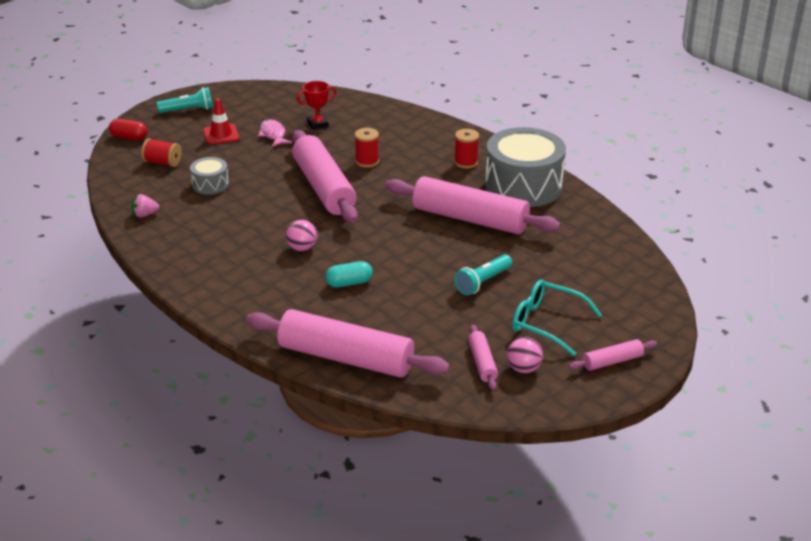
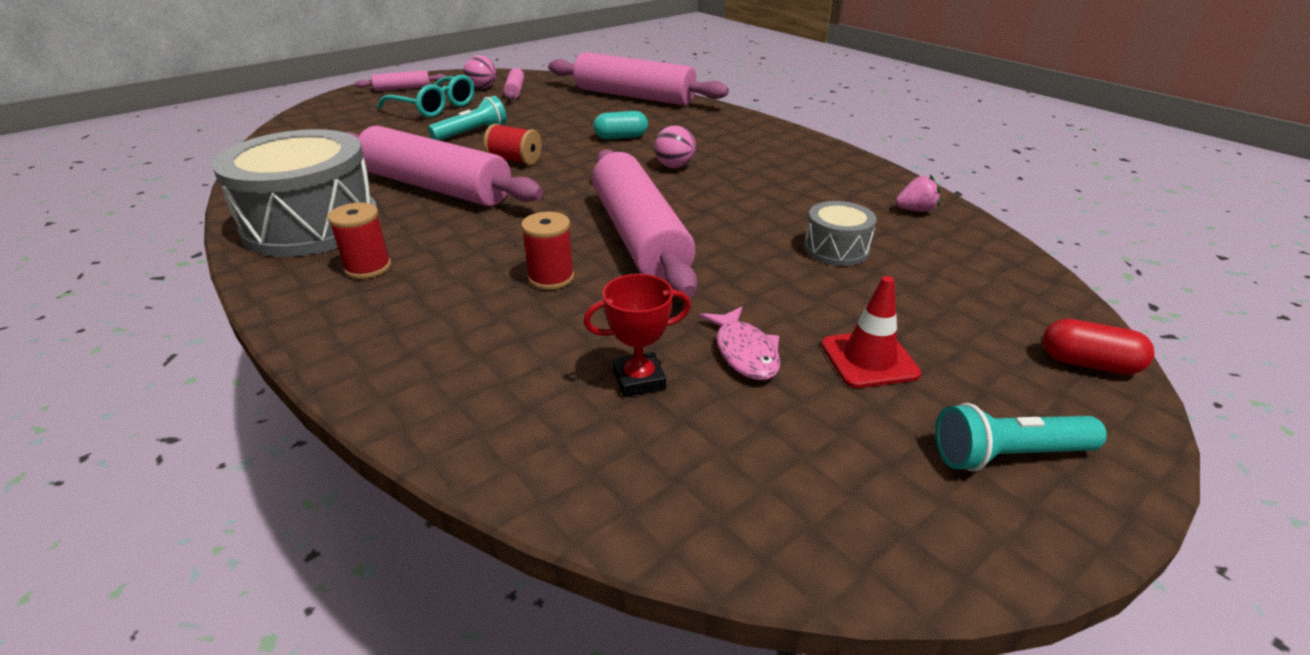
camera: 175 degrees left, 0 degrees up
red spool [141,138,182,167] -> red spool moved to [484,124,542,165]

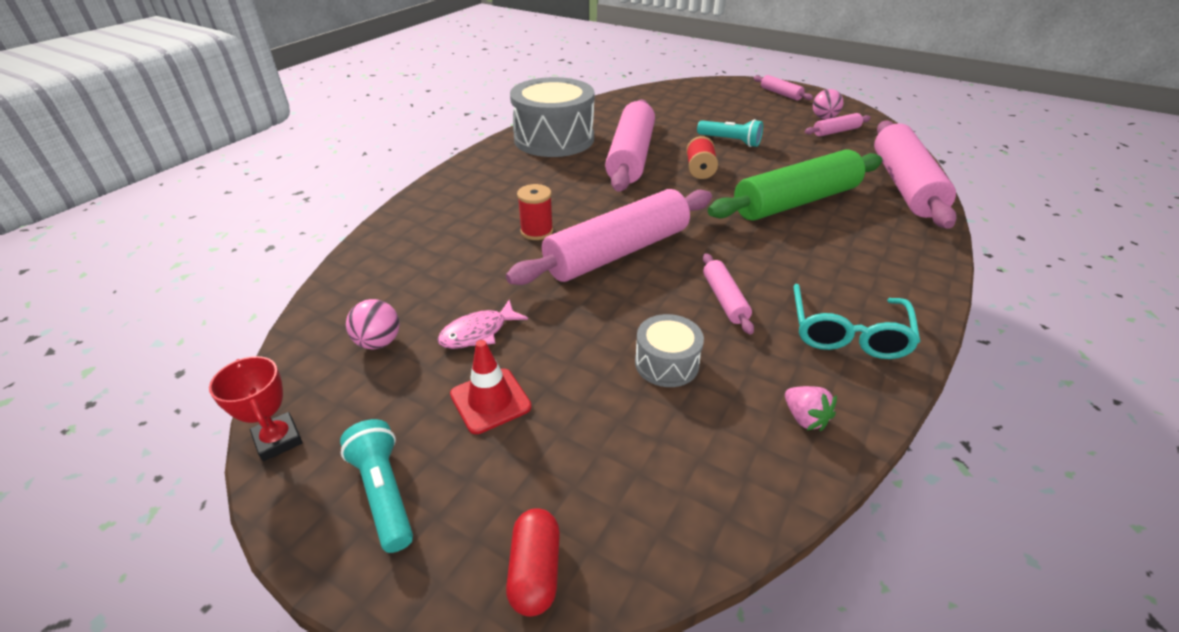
camera: 70 degrees right, 5 degrees up
red spool [328,203,391,279] -> none
turquoise glasses [377,75,475,118] -> turquoise glasses moved to [793,284,921,359]
red trophy [584,274,691,397] -> red trophy moved to [209,356,303,462]
turquoise capsule [593,111,648,139] -> green rolling pin [708,150,882,221]
pink ball [654,126,696,168] -> pink ball moved to [346,299,399,349]
none -> pink rolling pin [703,253,754,335]

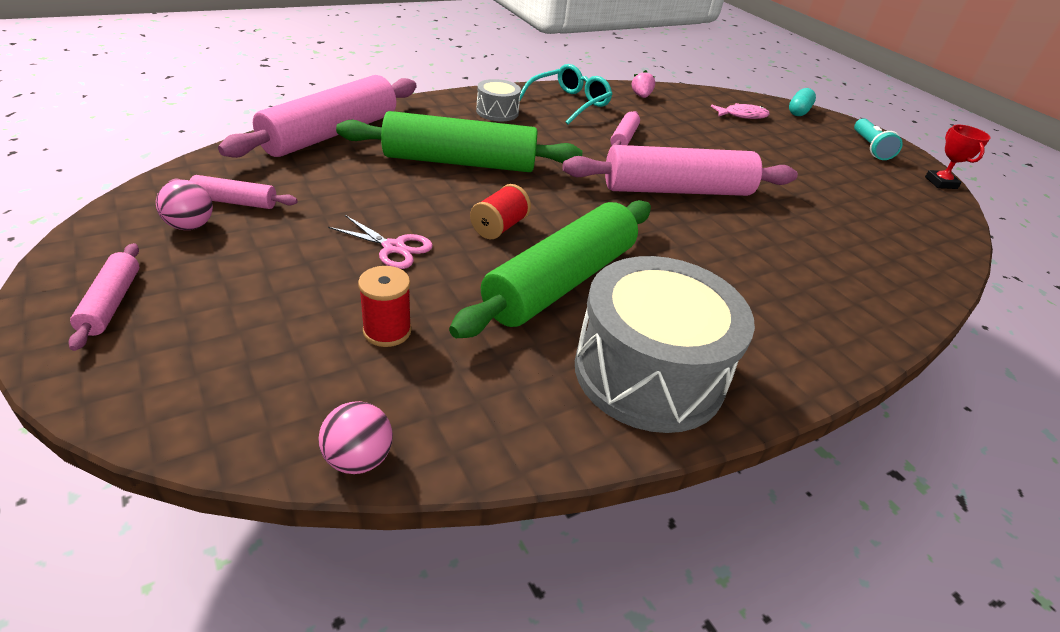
camera: 155 degrees left, 0 degrees up
pink ball [346,299,399,349] -> pink ball moved to [318,401,393,474]
pink fish [437,299,528,349] -> pink fish moved to [711,103,770,119]
red traffic cone [450,340,532,434] -> none
red capsule [506,508,560,617] -> turquoise capsule [789,88,816,116]
red spool [517,184,553,240] -> red spool moved to [358,266,412,347]
pink rolling pin [605,99,655,192] -> green rolling pin [449,200,651,338]
grey drum [635,314,704,387] -> grey drum moved to [476,79,521,121]
turquoise flashlight [697,119,763,147] -> pink scissors [328,215,433,269]

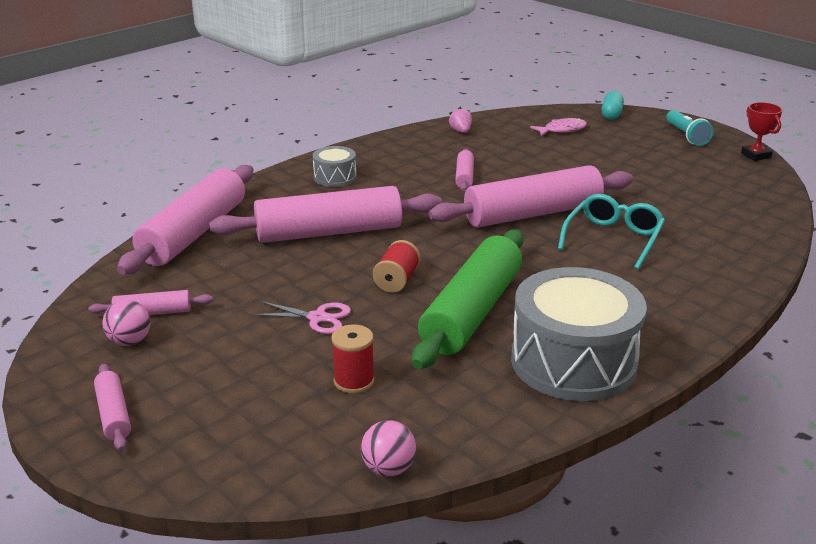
camera: 10 degrees left, 10 degrees down
green rolling pin [336,111,582,172] -> pink rolling pin [209,186,442,243]
turquoise glasses [518,64,612,125] -> turquoise glasses moved to [558,194,665,270]

